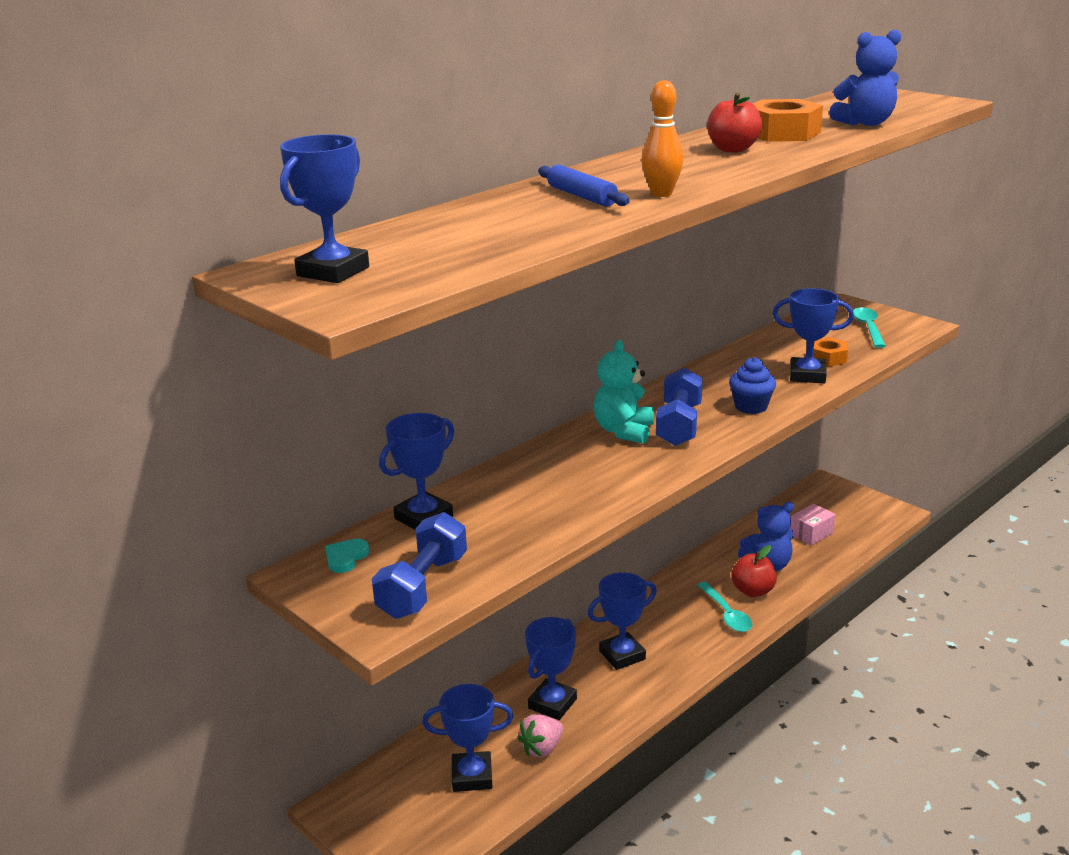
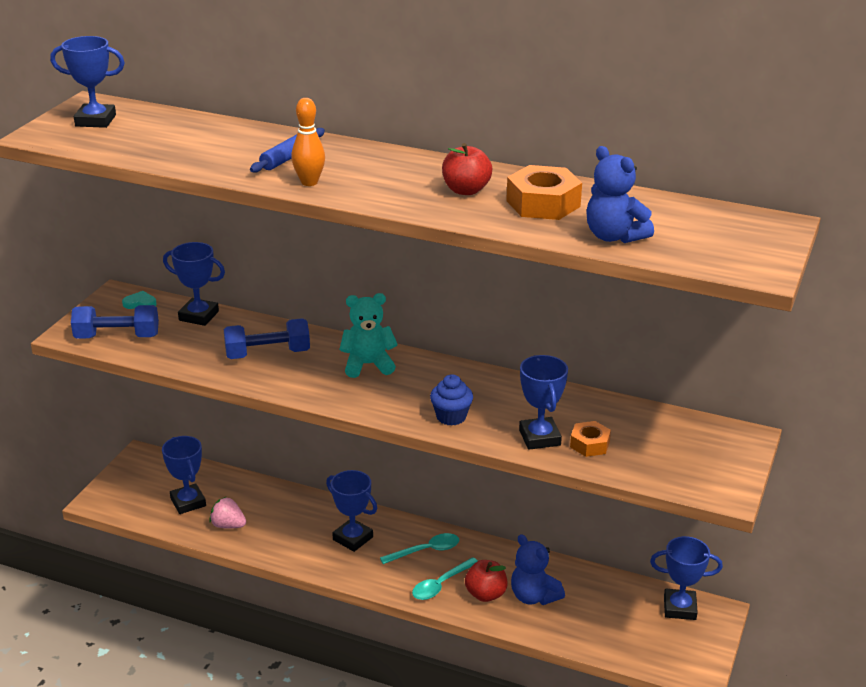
camera: 65 degrees right, 5 degrees up
blue trophy [525,617,577,720] -> blue trophy moved to [650,536,723,620]
blue dumbbell [656,367,703,446] -> blue dumbbell moved to [224,318,310,359]
pink box [790,504,836,546] -> none
turquoise spoon [853,307,886,348] -> turquoise spoon moved to [380,533,459,564]

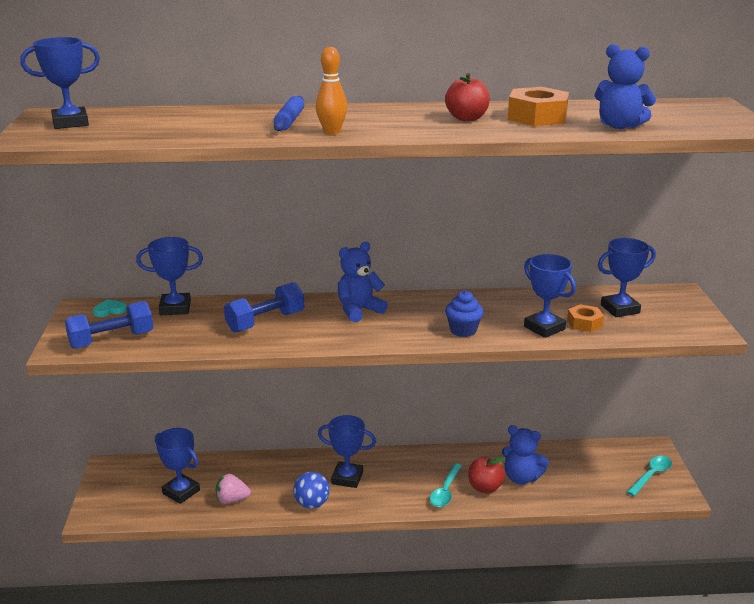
camera: 25 degrees left, 5 degrees down
turquoise teddy bear [339,293,398,378] -> blue teddy bear [338,242,388,322]
turquoise spoon [380,533,459,564] -> turquoise spoon moved to [627,456,672,496]
blue trophy [650,536,723,620] -> blue trophy moved to [598,238,656,317]
none -> blue ball [293,472,330,509]

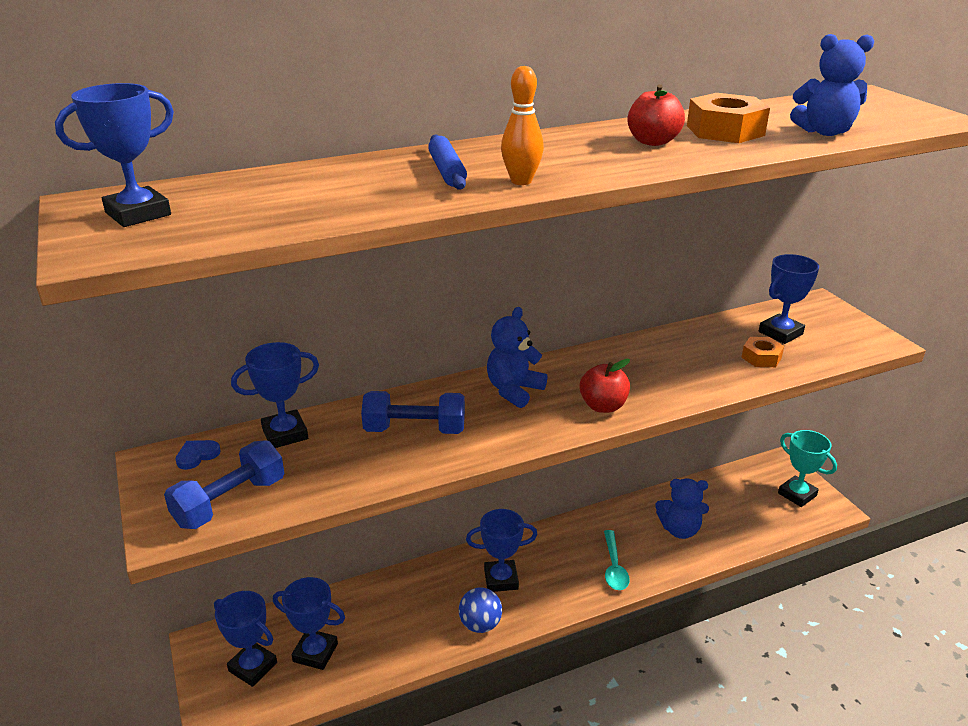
camera: 20 degrees left, 5 degrees up
turquoise heart [93,299,127,317] -> blue heart [175,440,221,470]
pink strawberry [216,474,251,504] -> none
blue dumbbell [224,282,304,333] -> blue dumbbell turned 60 degrees clockwise [361,391,465,434]
blue cupcake [445,291,484,337] -> none
red apple [468,457,506,493] -> red apple moved to [579,359,630,413]
blue trophy [524,254,576,338] -> blue trophy moved to [214,591,277,687]
turquoise spoon [627,456,672,496] -> turquoise trophy [778,430,837,507]

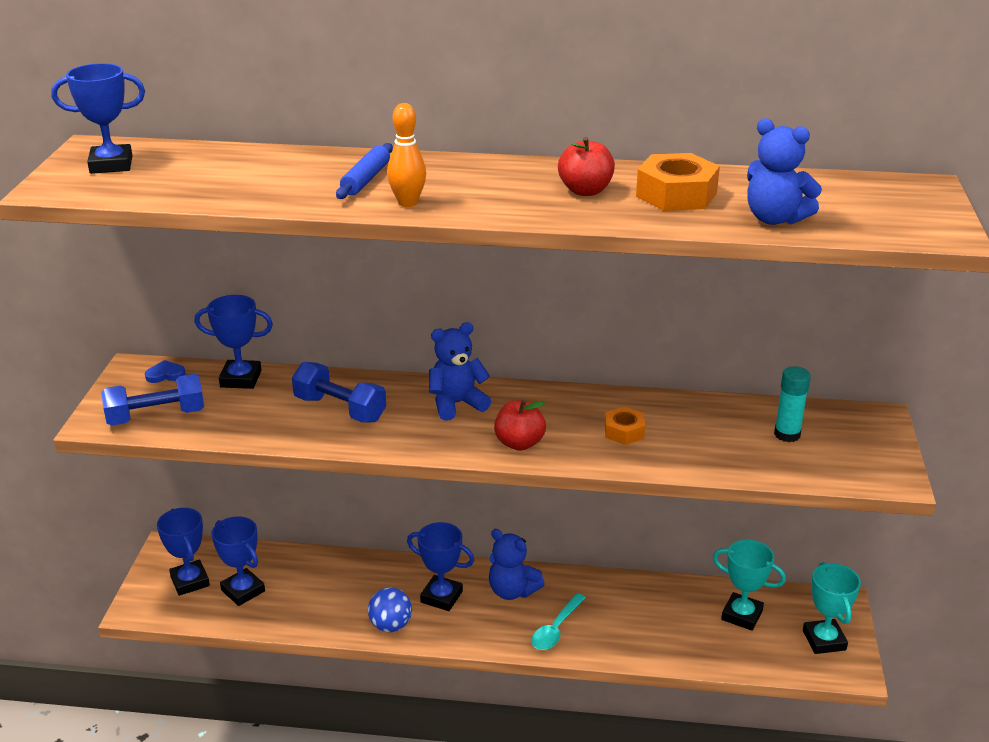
camera: 30 degrees right, 0 degrees up
blue teddy bear [655,478,709,539] -> blue teddy bear moved to [489,529,545,600]
orange nut [741,337,784,367] -> orange nut moved to [605,407,645,445]
blue trophy [759,254,819,344] -> turquoise glue stick [774,366,811,442]
none -> turquoise trophy [713,540,786,631]

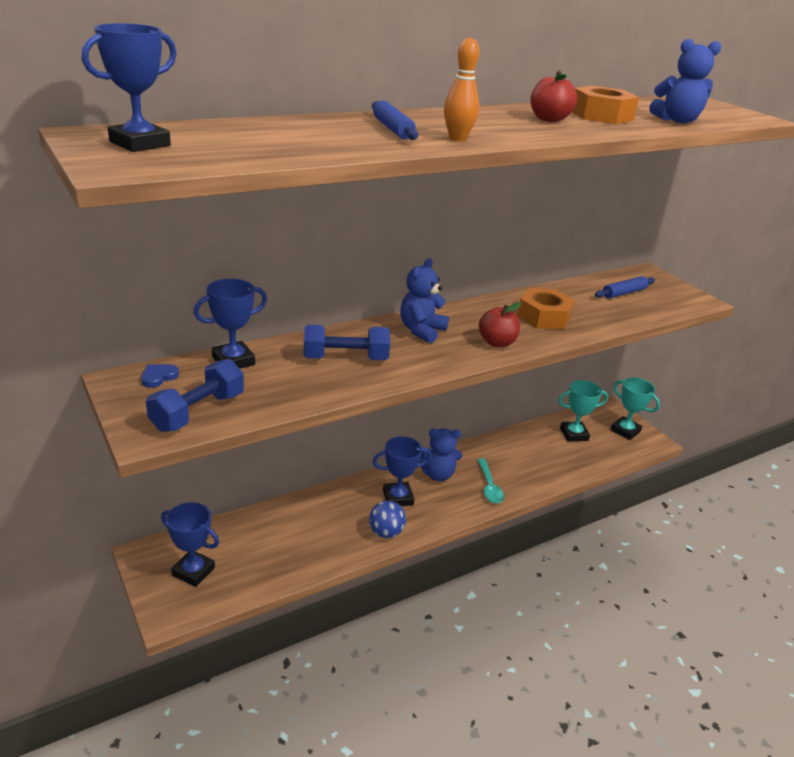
camera: 40 degrees left, 0 degrees up
blue trophy [212,516,265,606] -> none
orange nut [605,407,645,445] -> orange nut [517,288,575,329], size x1.66
turquoise glue stick [774,366,811,442] -> blue rolling pin [595,276,655,299]

